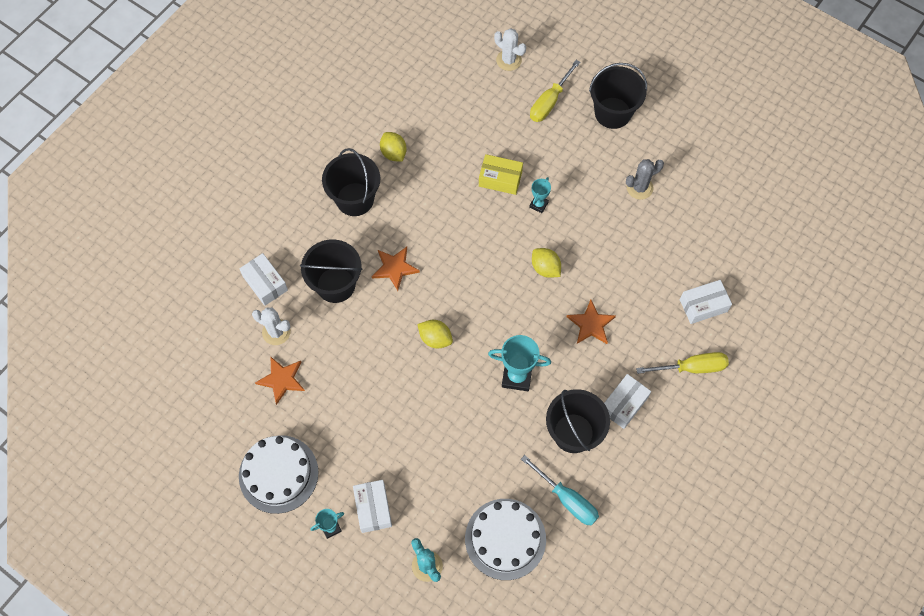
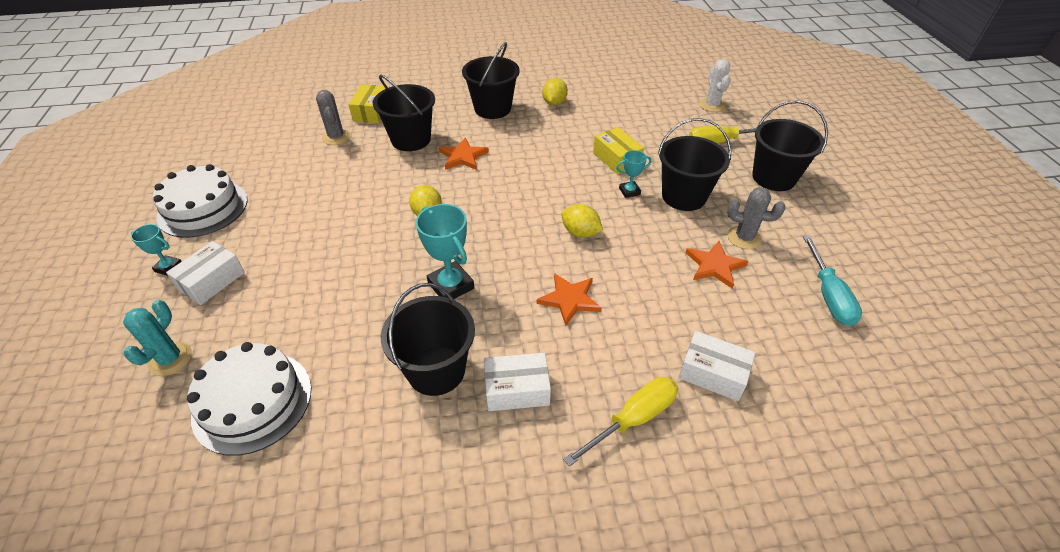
camera: 45 degrees right, 20 degrees down
white box [239,253,288,306] -> yellow box [348,84,386,123]
white cactus [252,307,291,345] -> grey cactus [316,90,350,145]
orange star [255,356,305,405] -> orange star moved to [685,241,748,289]
turquoise screwdriver [521,455,599,526] -> turquoise screwdriver moved to [803,235,862,326]
yellow lemon [532,248,561,278] -> yellow lemon turned 60 degrees counterclockwise [561,204,603,238]
yellow screwdriver [636,352,729,374] -> yellow screwdriver turned 75 degrees counterclockwise [563,377,678,467]
none -> black bucket [658,118,731,211]

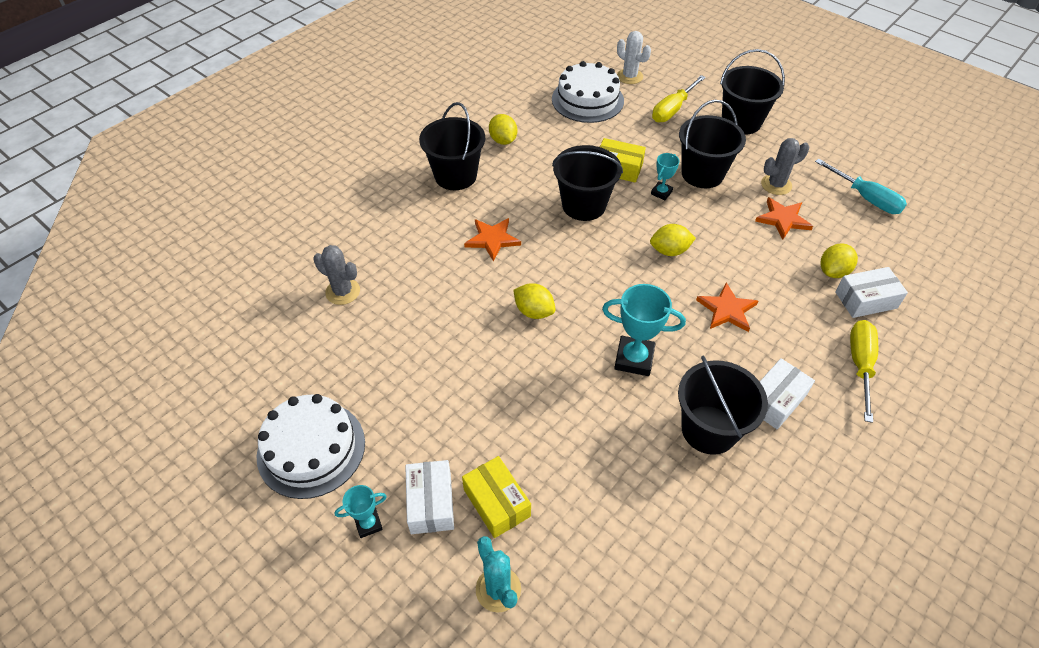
camera: 40 degrees left, 5 degrees up
white cake [187,342,312,456] -> white cake moved to [552,61,624,123]
yellow box [348,84,386,123] -> yellow box moved to [462,456,531,538]
black bucket [373,74,435,151] -> black bucket moved to [552,145,623,221]
none -> yellow lemon [820,243,858,278]

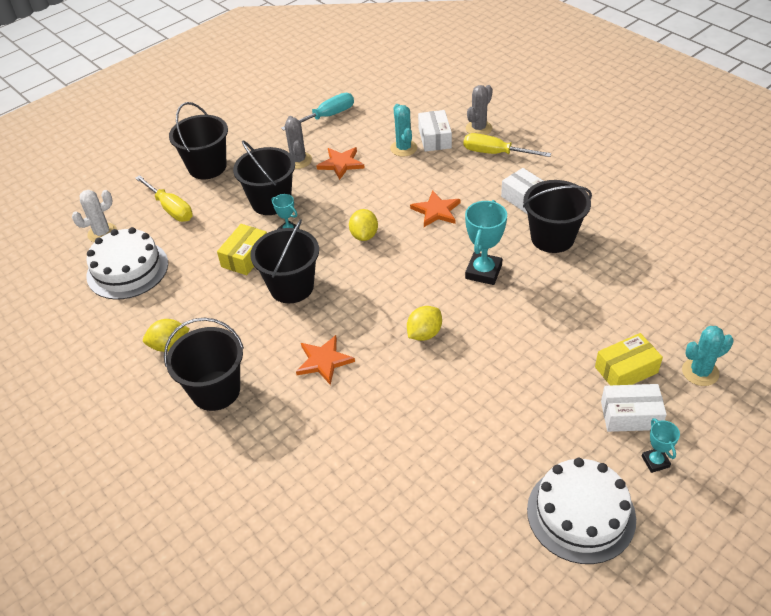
camera: 80 degrees left, 5 degrees down
grey cactus [313,245,360,305] -> grey cactus moved to [466,85,493,135]
yellow lemon [820,243,858,278] -> turquoise cactus [390,104,417,157]

